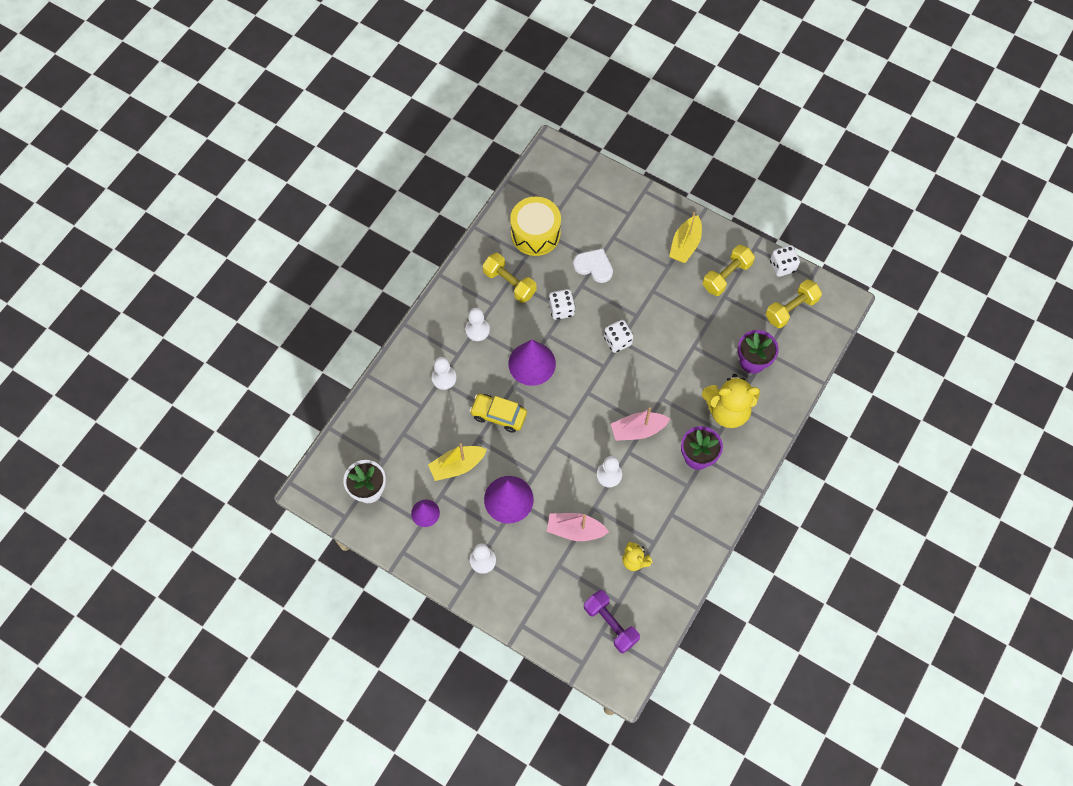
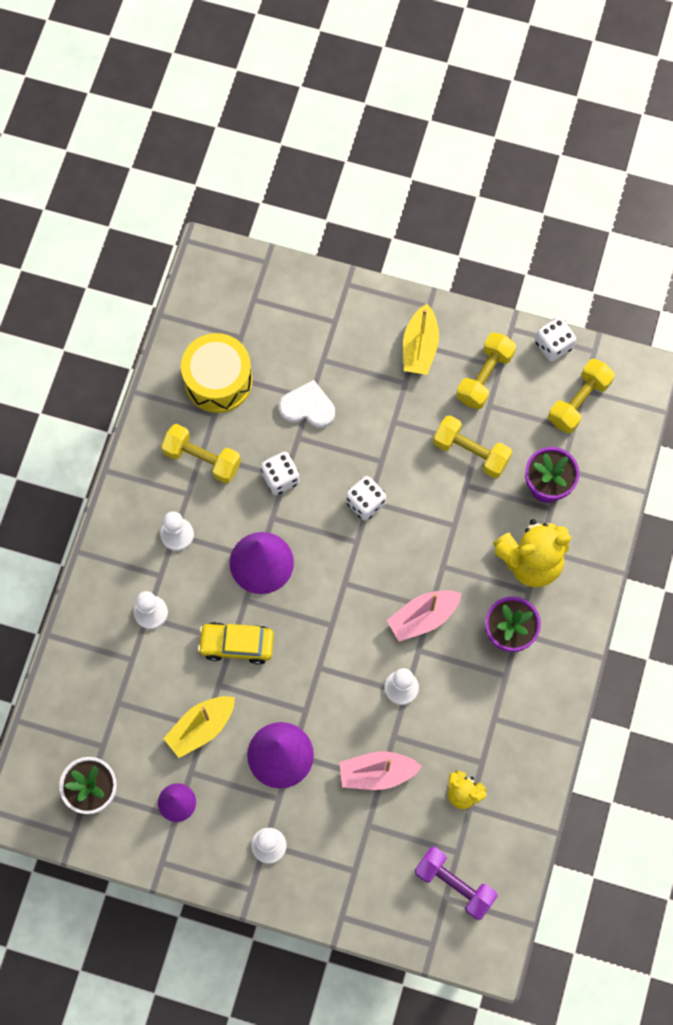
camera: 15 degrees left, 5 degrees up
none -> yellow dumbbell [433,415,512,478]

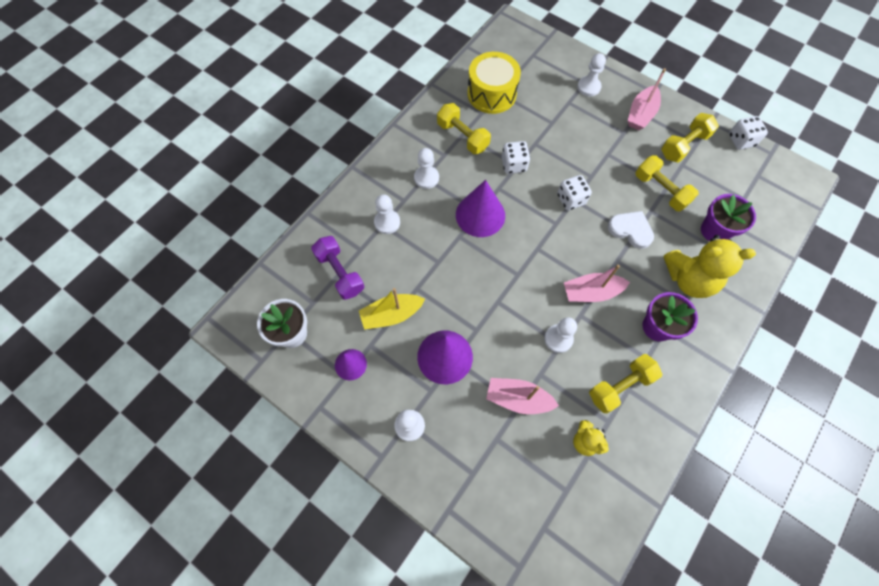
camera: 20 degrees right, 5 degrees down
yellow car [198,622,274,665] -> none
white heart [279,380,335,428] -> white heart moved to [608,211,654,249]
yellow boat [403,304,439,375] -> pink boat [628,68,666,130]
purple dumbbell [414,847,498,920] -> purple dumbbell moved to [311,236,364,300]
yellow dumbbell [548,359,615,433] -> yellow dumbbell moved to [589,354,662,413]
none -> white pawn [577,53,606,97]

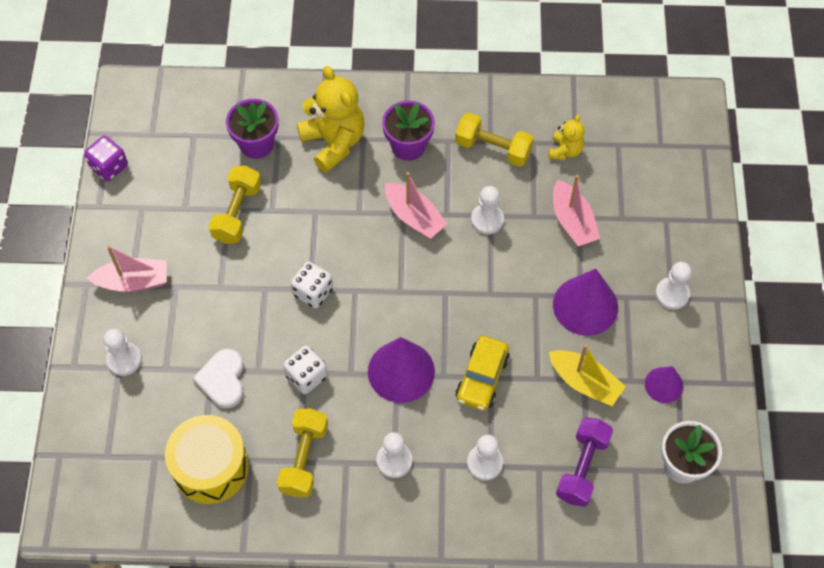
camera: 125 degrees left, 5 degrees down
white heart [608,211,654,249] -> white heart moved to [192,349,244,408]
yellow dumbbell [661,113,719,163] -> none
white dice [729,116,768,150] -> purple dice [84,136,128,181]
none -> yellow car [456,336,510,411]

